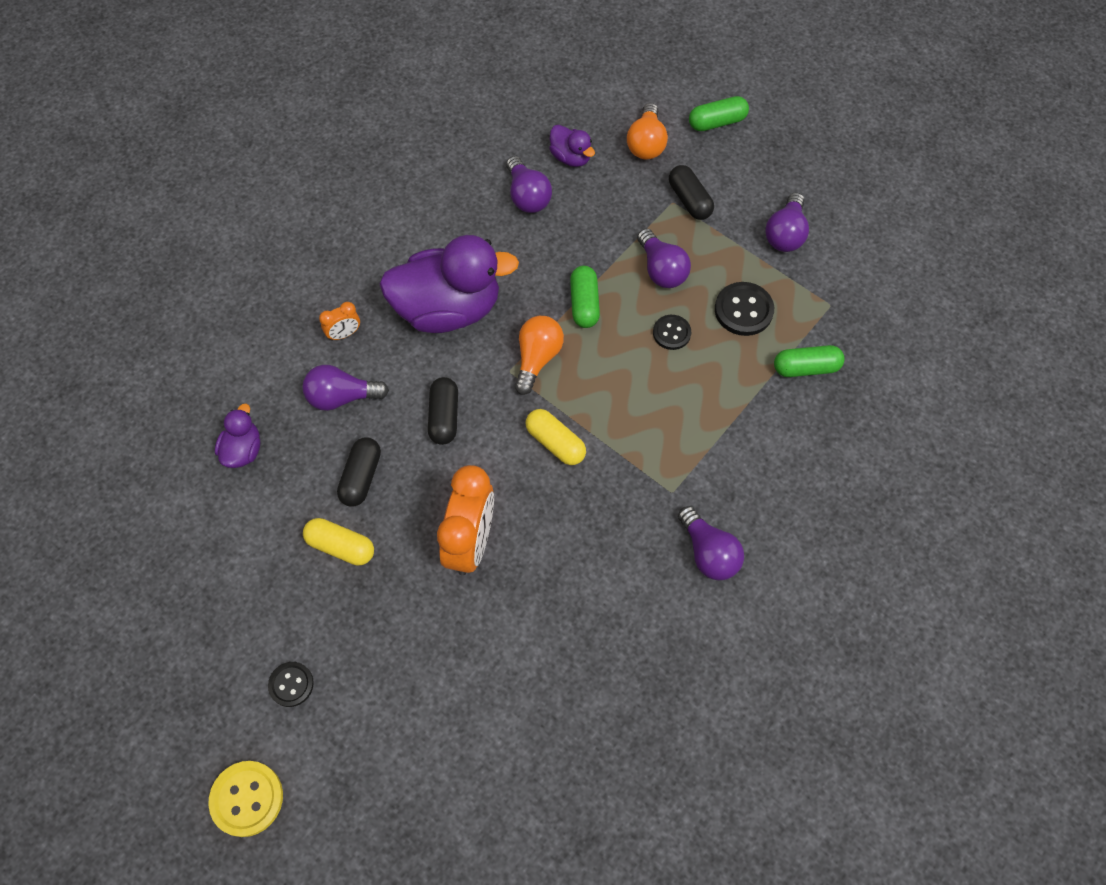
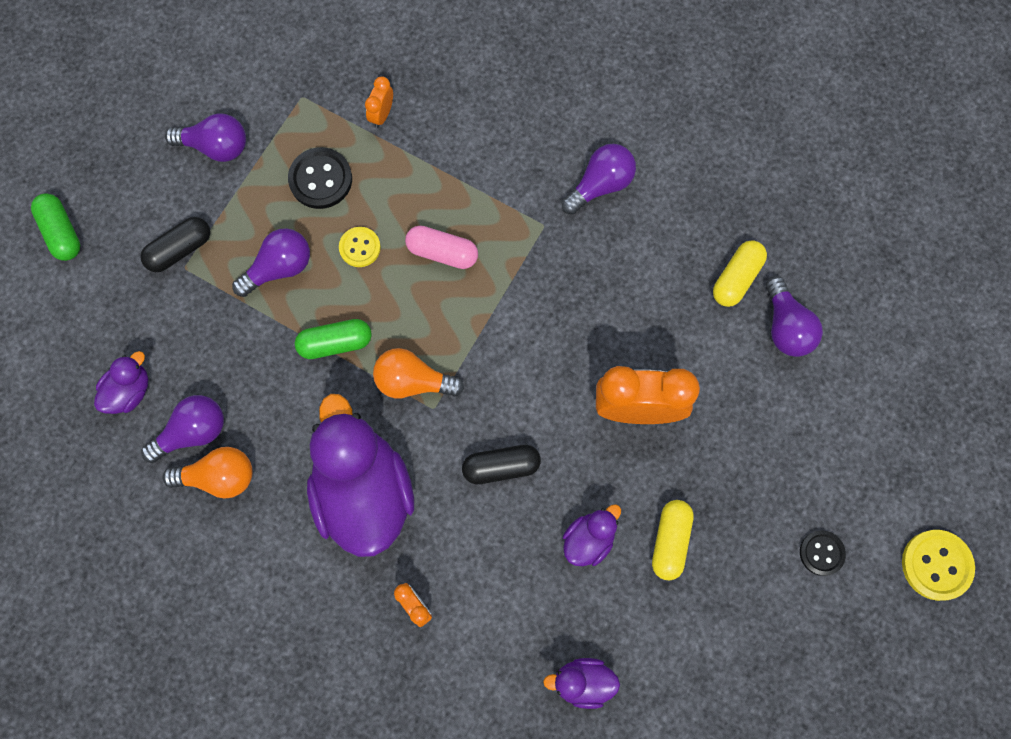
camera: 100 degrees left, 10 degrees up
purple light bulb [302,365,389,411] -> purple light bulb moved to [766,276,823,357]
black capsule [337,437,381,507] -> purple duck [563,504,621,566]
yellow capsule [526,409,586,465] -> yellow capsule moved to [713,240,767,307]
orange light bulb [627,103,668,159] -> orange light bulb moved to [162,447,253,498]
black button [653,315,691,350] -> yellow button [339,227,381,267]
green capsule [774,345,845,377] -> orange clock [365,76,393,128]
none -> pink capsule [405,226,478,269]

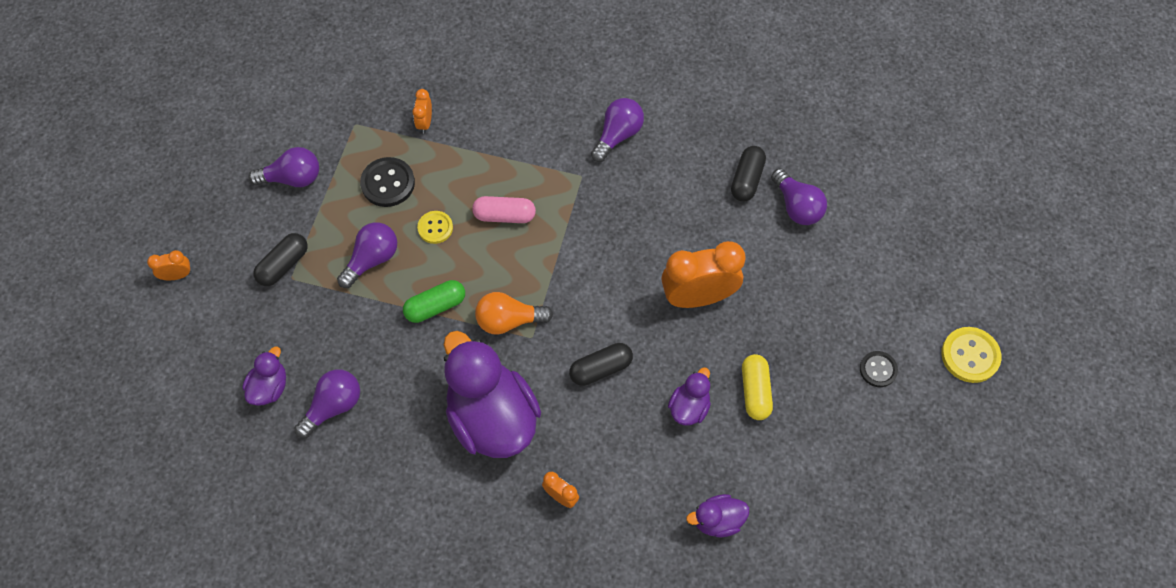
camera: 15 degrees left, 10 degrees down
green capsule [31,193,80,261] -> orange clock [147,250,192,280]
orange light bulb [162,447,253,498] -> none
yellow capsule [713,240,767,307] -> black capsule [731,146,766,202]

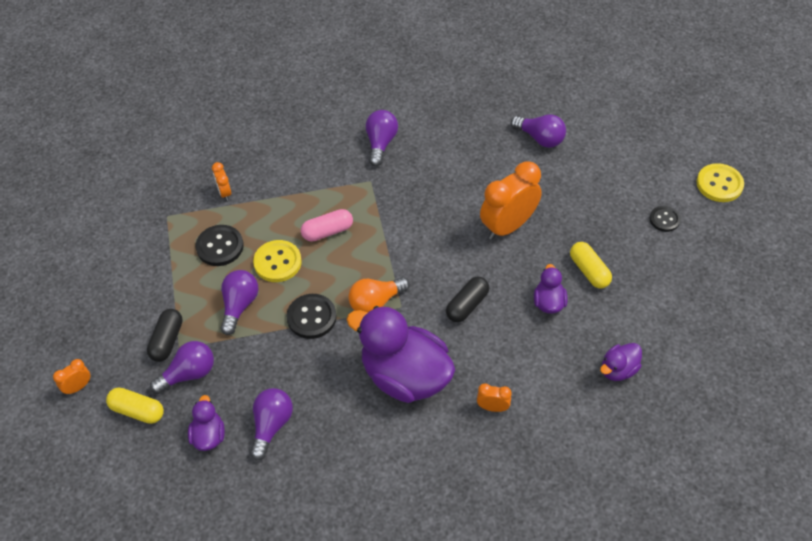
camera: 25 degrees left, 10 degrees down
purple light bulb [249,147,319,187] -> purple light bulb moved to [150,341,214,394]
green capsule [403,280,465,323] -> black button [286,294,337,339]
yellow button [417,211,453,244] -> yellow button [253,240,302,282], size x1.55
black capsule [731,146,766,202] -> none
none -> yellow capsule [106,388,164,424]

